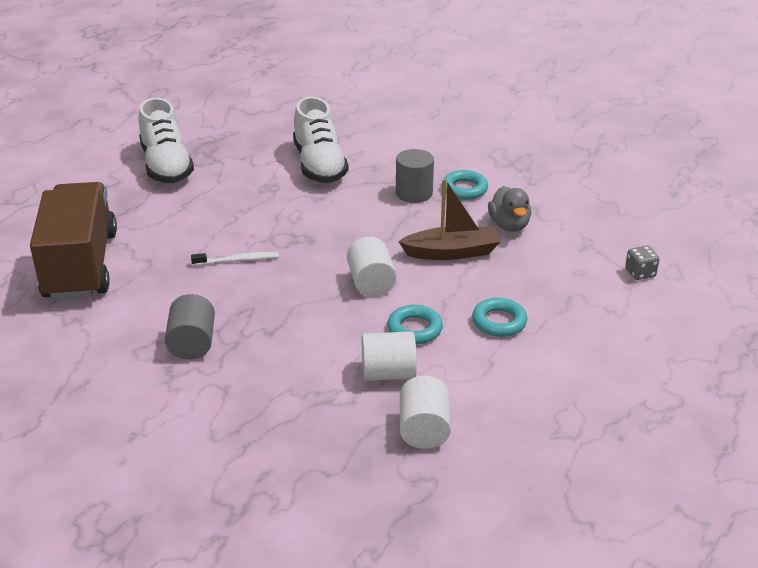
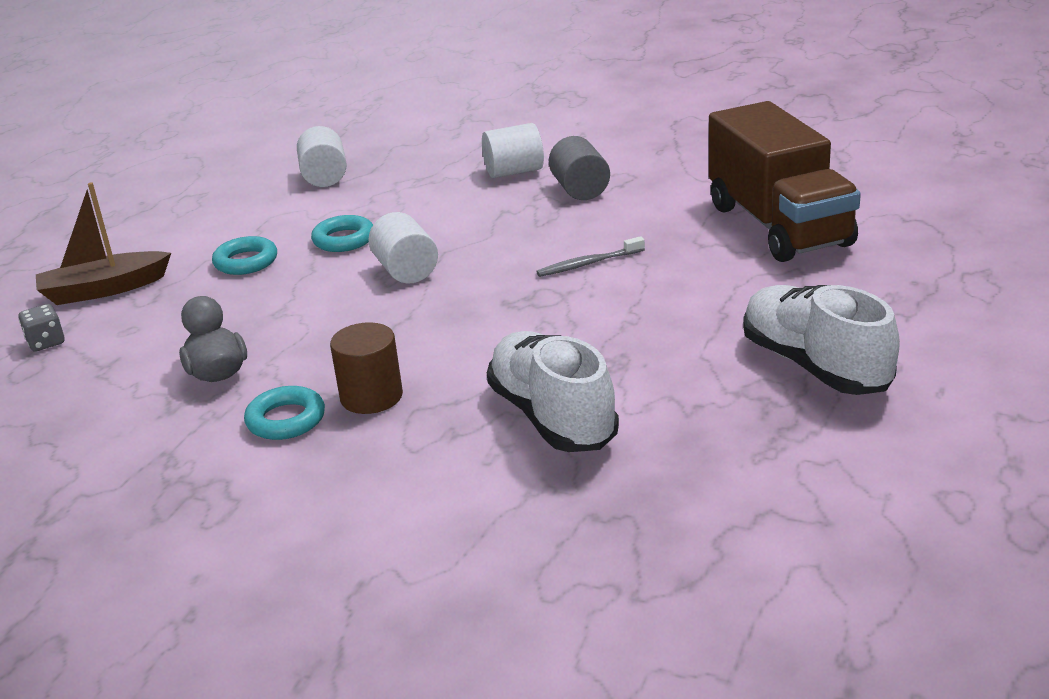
camera: 170 degrees right, 5 degrees down
white toothbrush [191,252,279,266] -> grey toothbrush [536,236,645,277]
white cylinder [362,331,417,381] -> white cylinder moved to [482,123,544,178]
grey cylinder [396,149,434,203] -> brown cylinder [330,322,403,414]
brown boat [398,178,501,260] -> brown boat moved to [36,182,171,305]

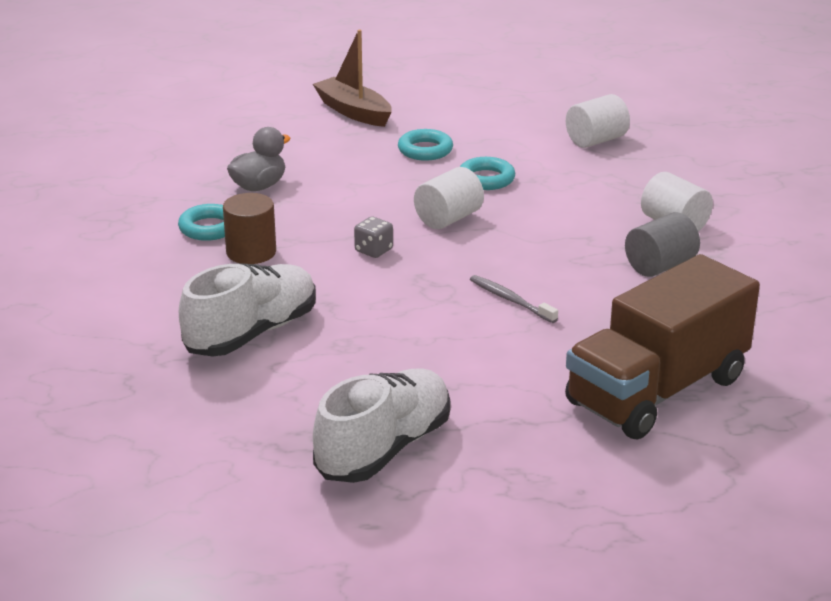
camera: 65 degrees right, 0 degrees up
grey dice [18,304,65,352] -> grey dice moved to [354,216,393,258]

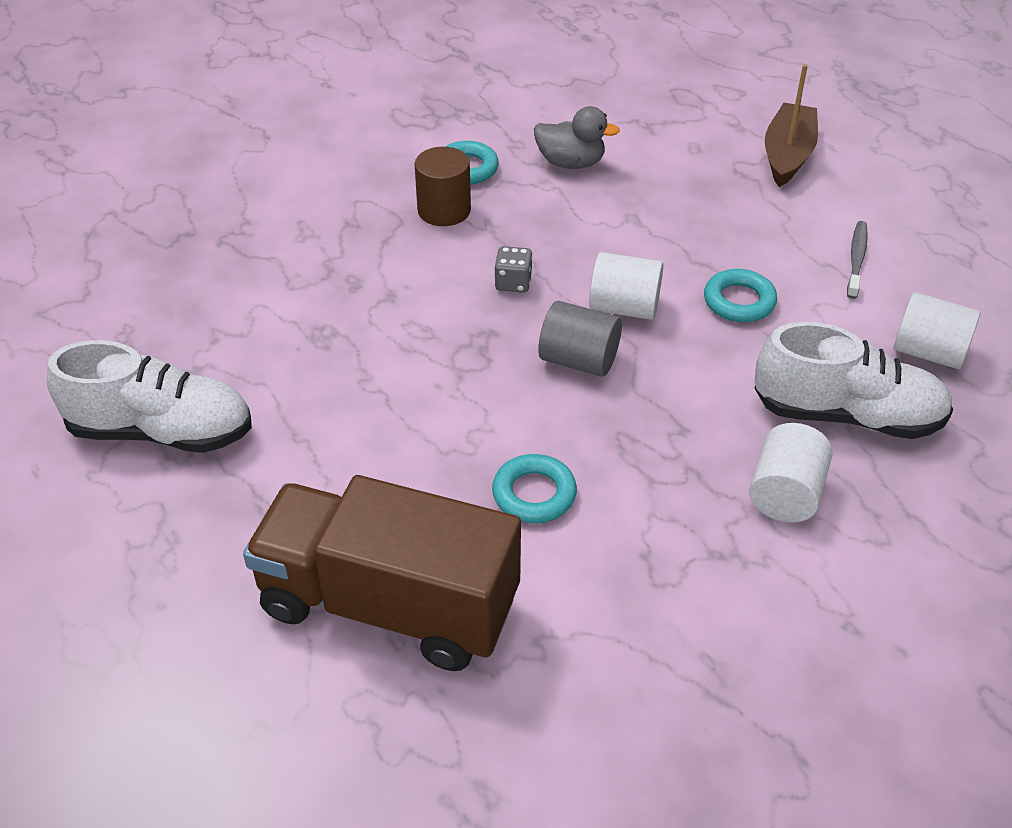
camera: 60 degrees right, 15 degrees up
white shoe [179,263,316,356] -> white shoe moved to [754,322,953,439]
turquoise ring [398,129,453,161] -> turquoise ring moved to [492,454,577,523]
grey toothbrush [470,275,558,323] -> grey toothbrush moved to [847,221,868,299]
grey cylinder [625,212,700,277] -> grey cylinder moved to [538,301,622,377]

